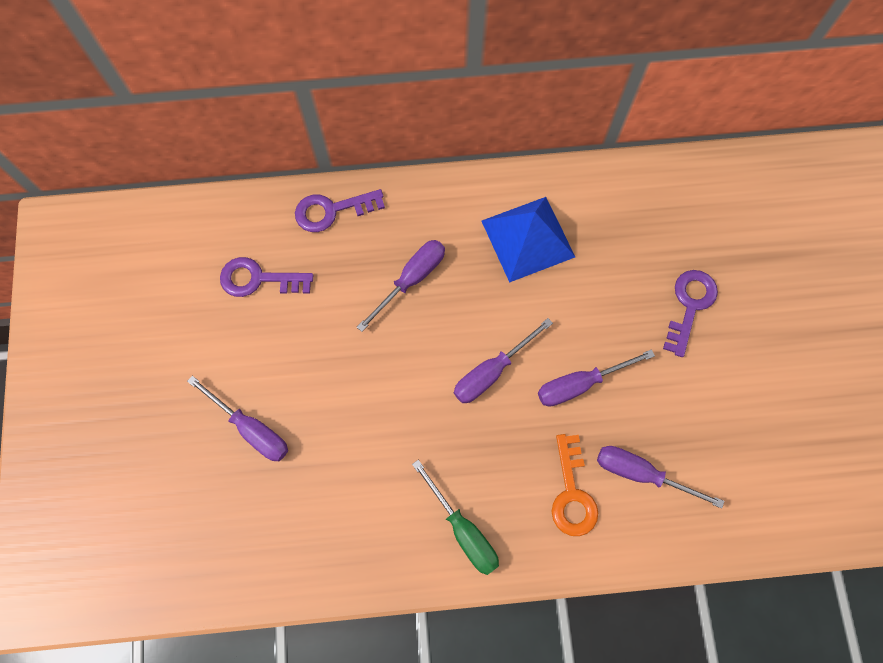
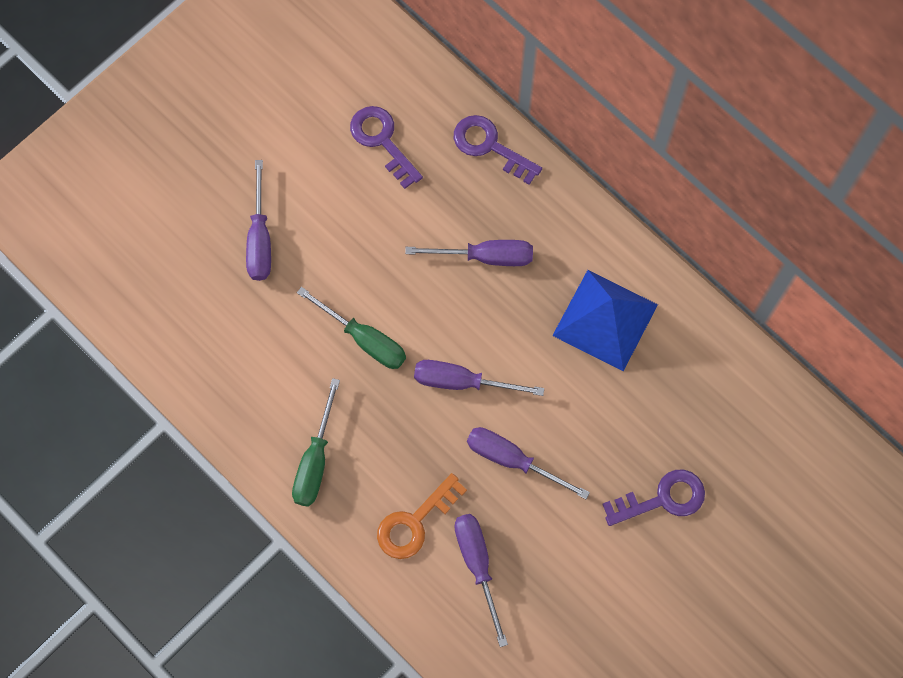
camera: 50 degrees right, 0 degrees up
none -> green screwdriver [297,287,406,369]

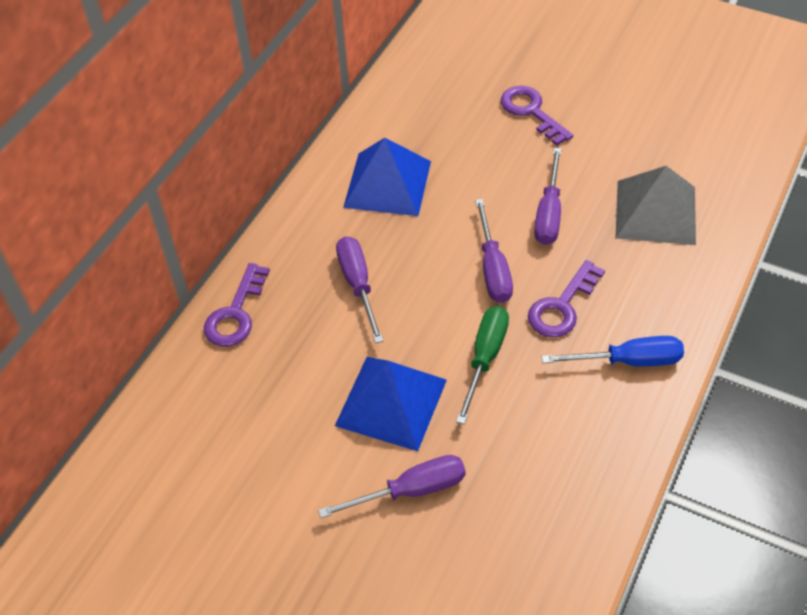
camera: 105 degrees left, 20 degrees down
green screwdriver [292,378,340,507] -> blue screwdriver [541,336,684,366]
purple key [350,106,423,189] -> purple key moved to [528,260,605,337]
orange key [377,473,467,559] -> none
purple screwdriver [455,514,508,647] -> grey pyramid [616,166,696,245]
none -> blue pyramid [335,357,447,451]

